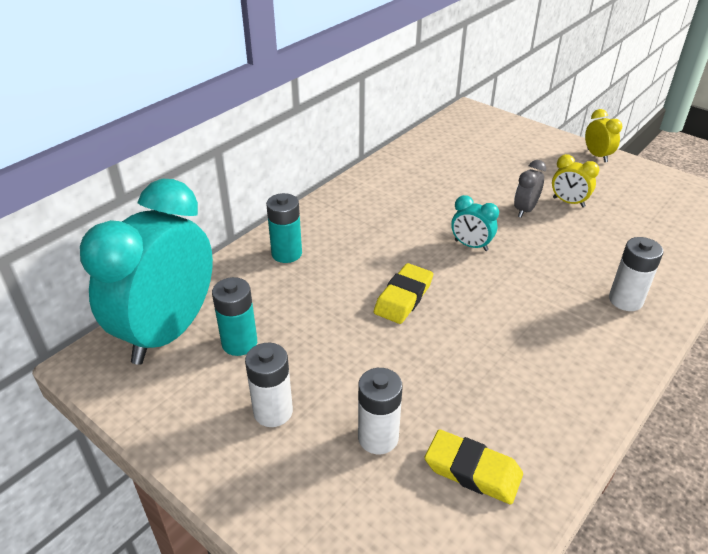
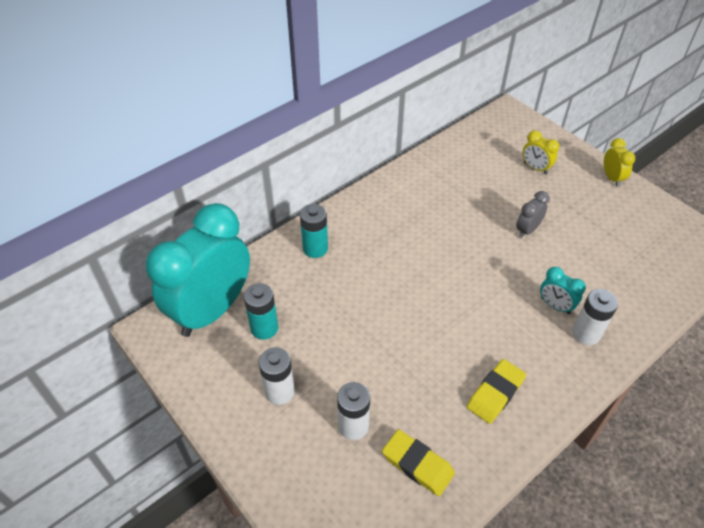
camera: 10 degrees right, 10 degrees up
yellow eraser [374,263,433,324] -> yellow eraser moved to [467,359,526,424]
turquoise clock [451,195,499,251] -> turquoise clock moved to [540,267,586,314]
yellow clock [552,154,600,207] -> yellow clock moved to [523,130,560,174]

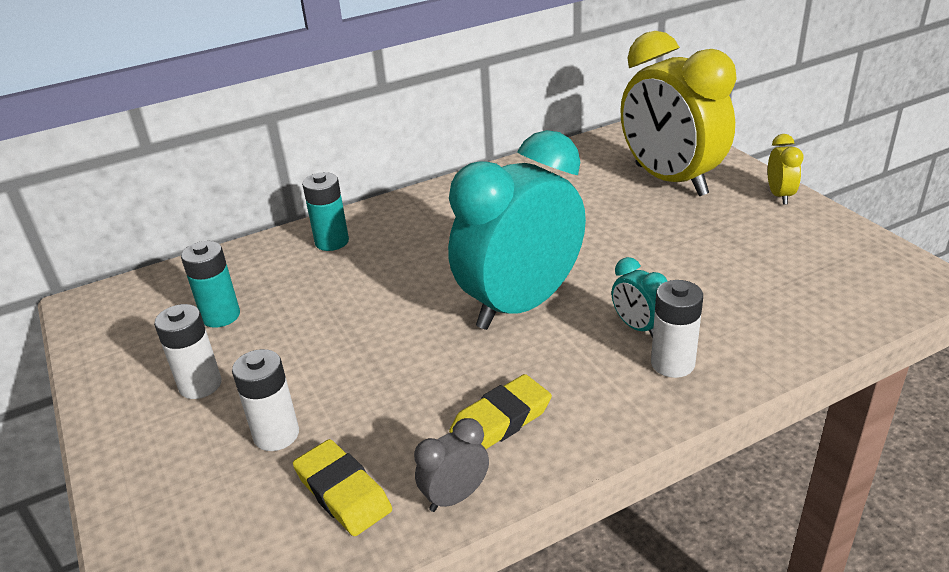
camera: 15 degrees right, 15 degrees down
turquoise clock [146,203,250,337] -> turquoise clock moved to [448,130,586,330]
grey clock [516,191,550,238] -> grey clock moved to [414,418,489,512]
yellow clock [523,130,560,174] -> yellow clock [621,31,737,196], size x2.47

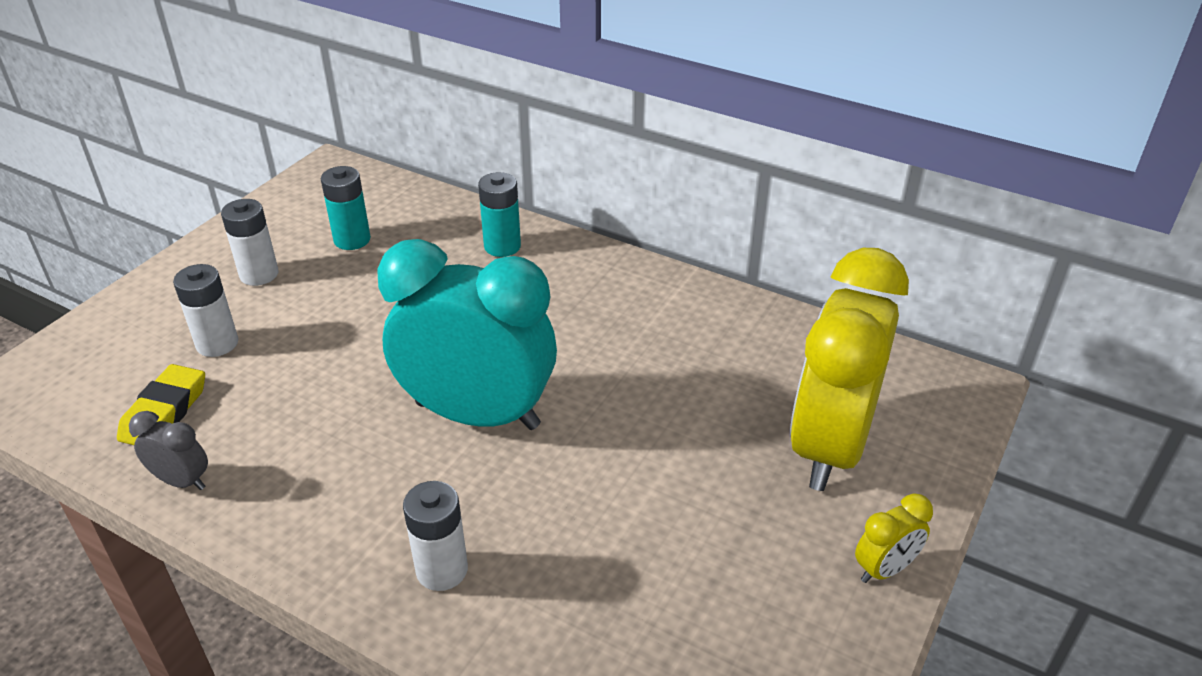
camera: 55 degrees right, 5 degrees up
yellow eraser [449,374,552,449] -> none
turquoise clock [611,257,667,338] -> none

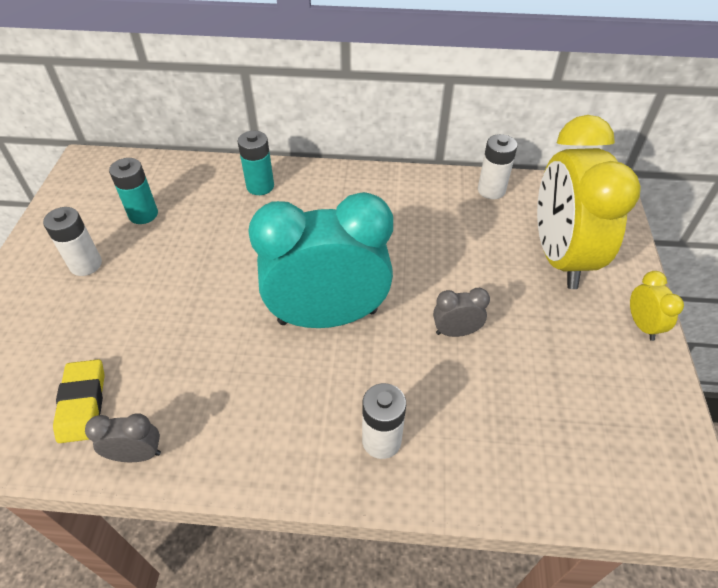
camera: 25 degrees left, 10 degrees up
white battery [173,264,238,357] -> white battery moved to [478,134,517,199]
yellow clock [855,493,933,583] -> yellow clock turned 45 degrees counterclockwise [630,271,684,341]
none -> grey clock [433,288,490,337]

